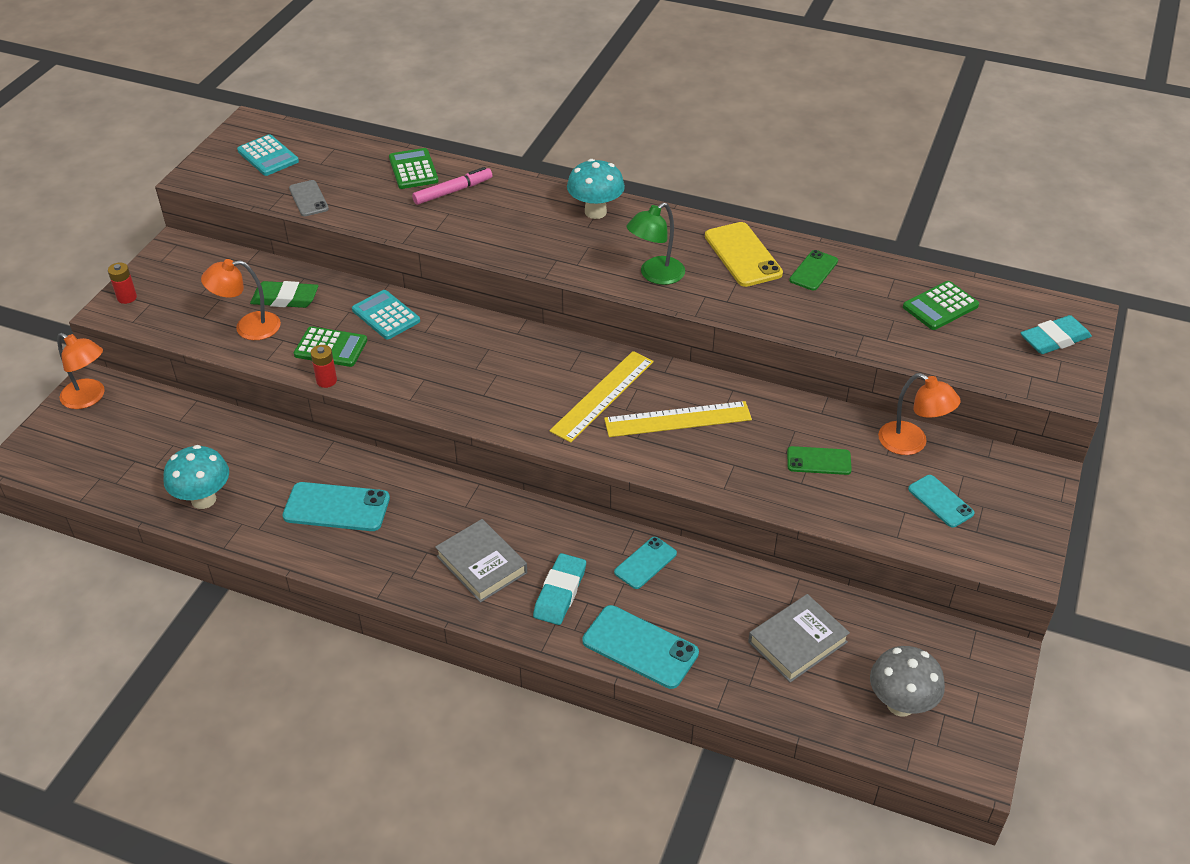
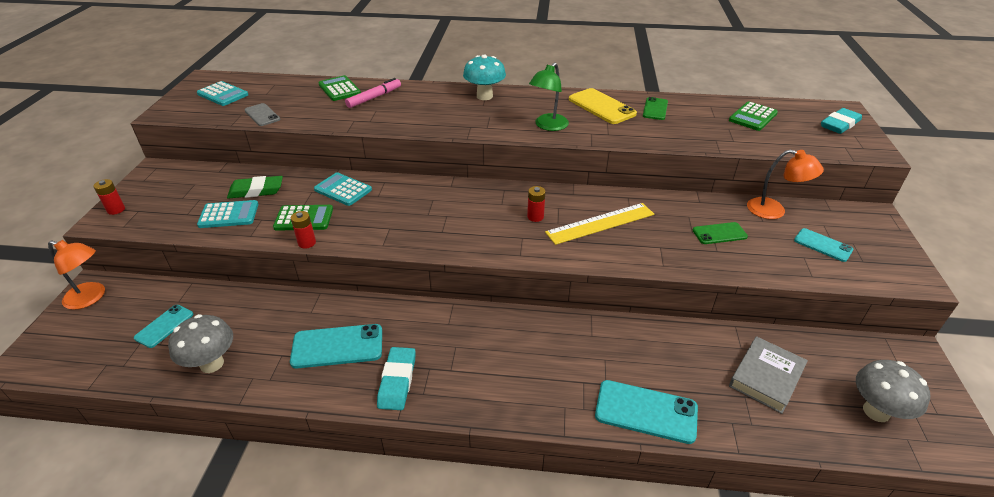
camera: 15 degrees left, 5 degrees down
turquoise mushroom [164,445,229,509] -> grey mushroom [168,314,233,373]
orange lamp [201,259,281,340] -> turquoise calculator [197,200,258,228]
grey book [435,519,527,603] -> none
turquoise eraser [533,553,586,625] -> turquoise eraser moved to [377,347,416,410]
yellow ruler [550,351,654,443] -> red battery [527,186,546,222]
turquoise phone [614,537,677,589] -> turquoise phone moved to [134,305,193,348]

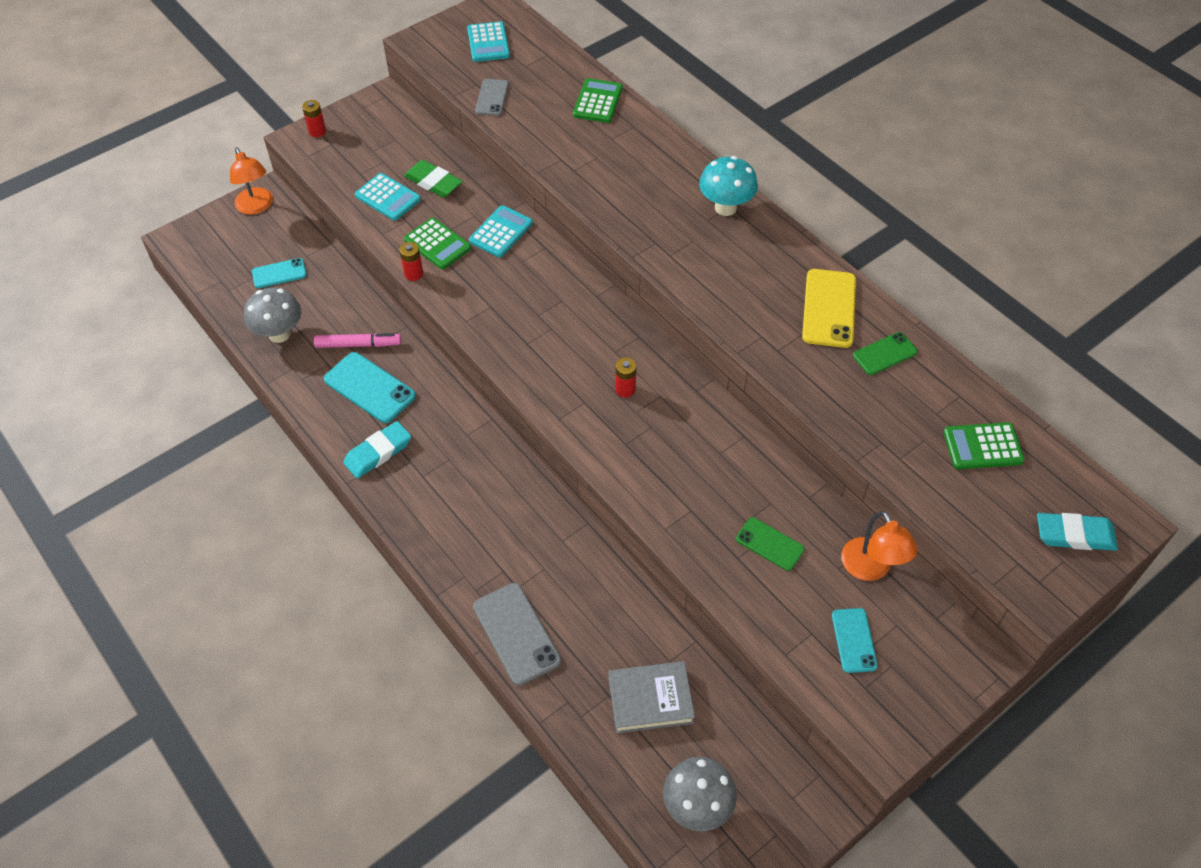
camera: 45 degrees right, 15 degrees up
turquoise calculator [314,172,372,206] -> turquoise calculator turned 45 degrees clockwise [469,205,533,257]
pink marker [345,78,401,108] -> pink marker moved to [314,333,401,348]
green lamp [529,62,569,131] -> none
yellow ruler [545,203,654,245] -> none
turquoise phone [595,380,698,444] -> grey phone [473,583,561,686]

